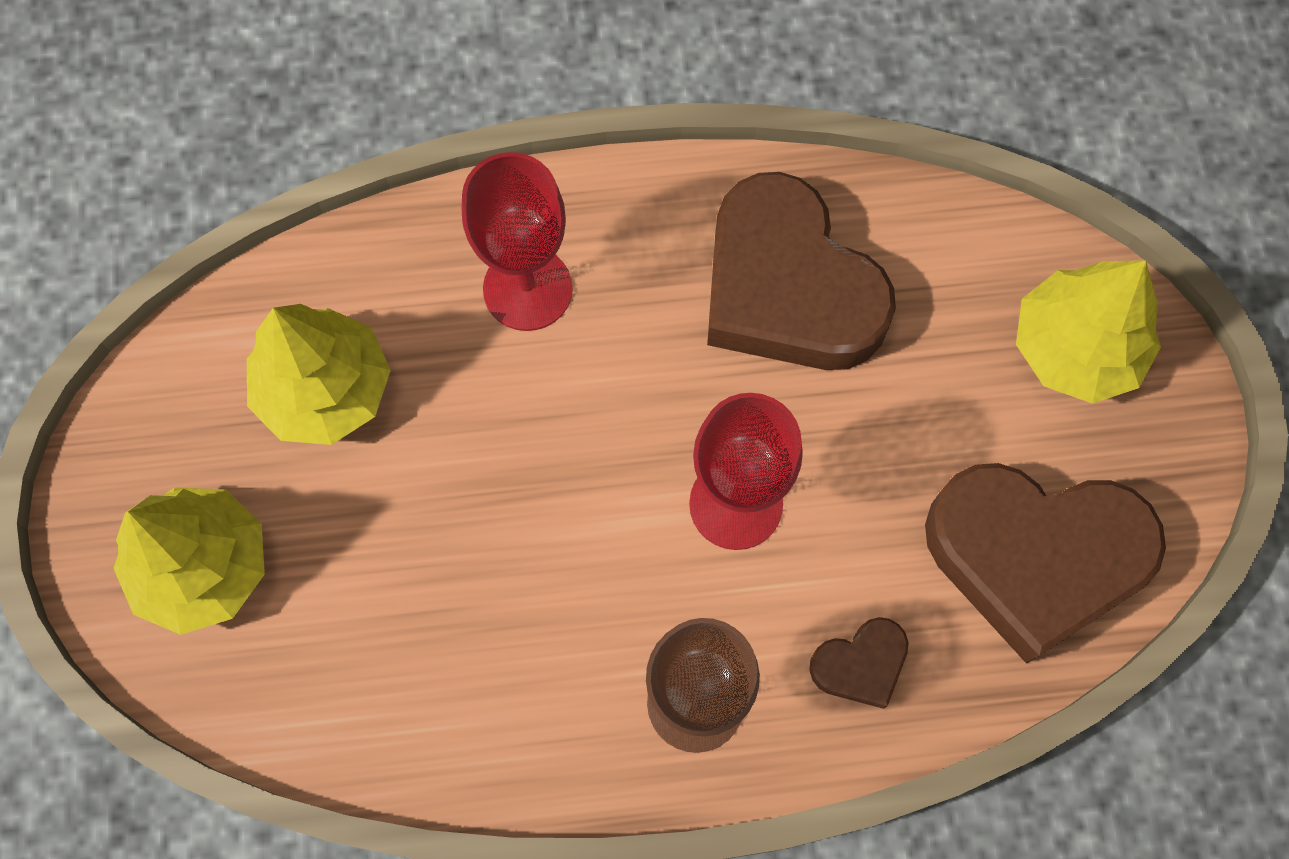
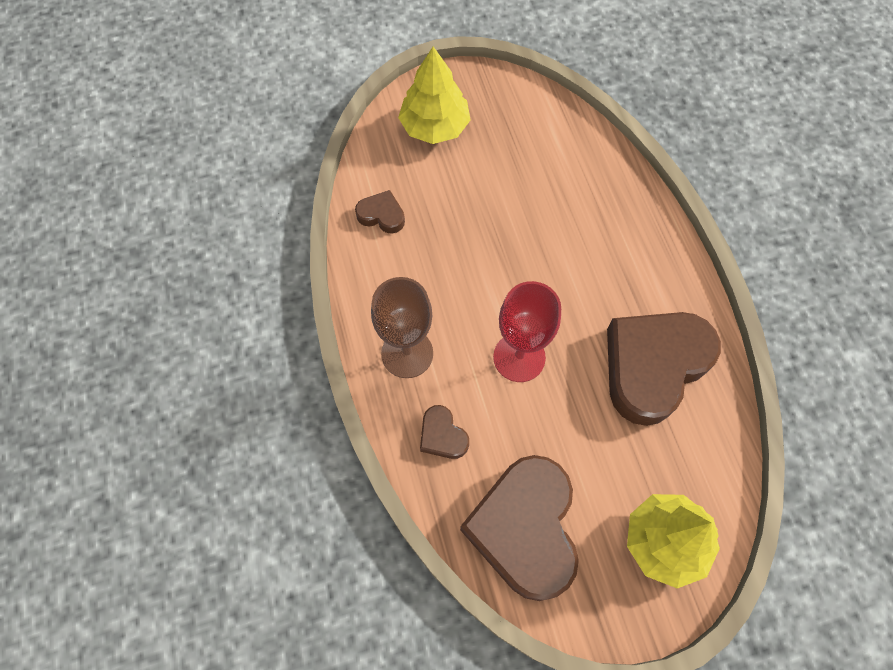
camera: 80 degrees right, 5 degrees down
yellow tree [247,304,391,445] -> none
red goblet [462,152,573,331] -> none
none -> brown heart [355,190,405,234]

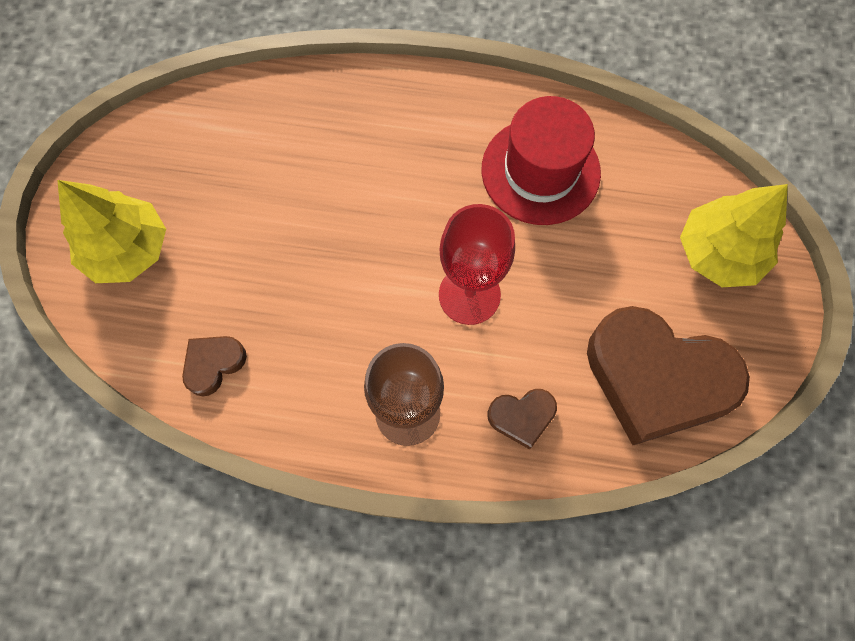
camera: 65 degrees left, 5 degrees up
brown heart [607,312,721,426] -> red hat [482,96,601,225]

